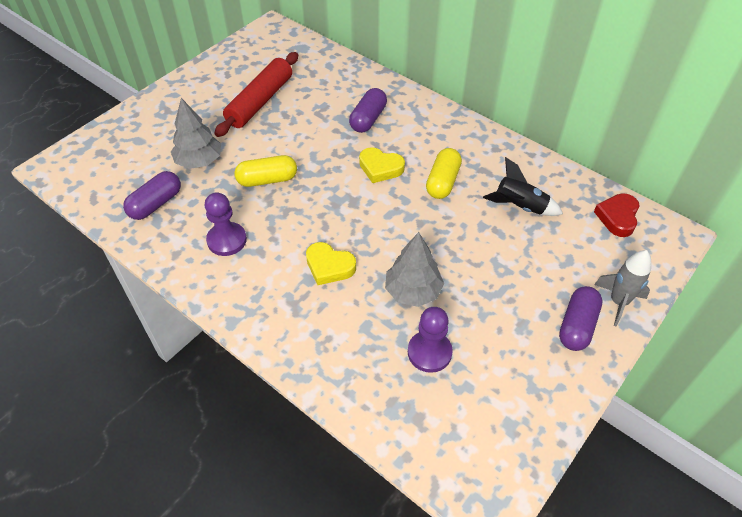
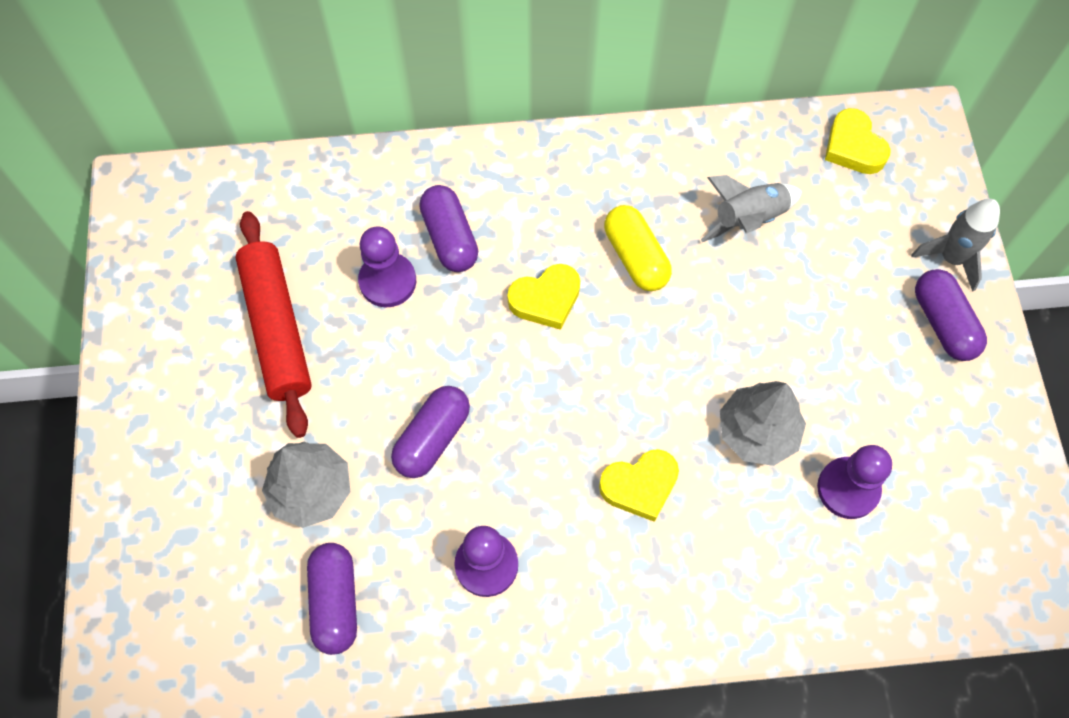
camera: 45 degrees left, 15 degrees up
yellow capsule [234,155,297,187] -> purple capsule [391,386,470,478]
black rocket [483,157,563,216] -> grey rocket [701,175,802,242]
red heart [594,193,639,237] -> yellow heart [825,108,891,174]
none -> purple pawn [358,226,416,307]

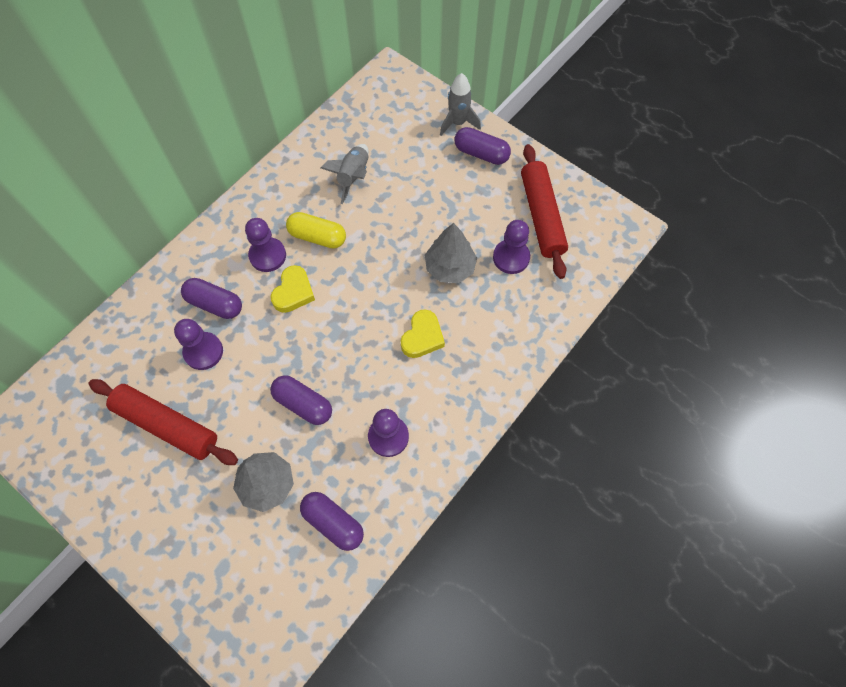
camera: 45 degrees left, 0 degrees up
purple capsule [391,386,470,478] -> purple capsule turned 45 degrees counterclockwise [270,375,332,425]
yellow heart [825,108,891,174] -> none
none -> purple pawn [245,218,286,272]
none -> red rolling pin [521,144,568,279]

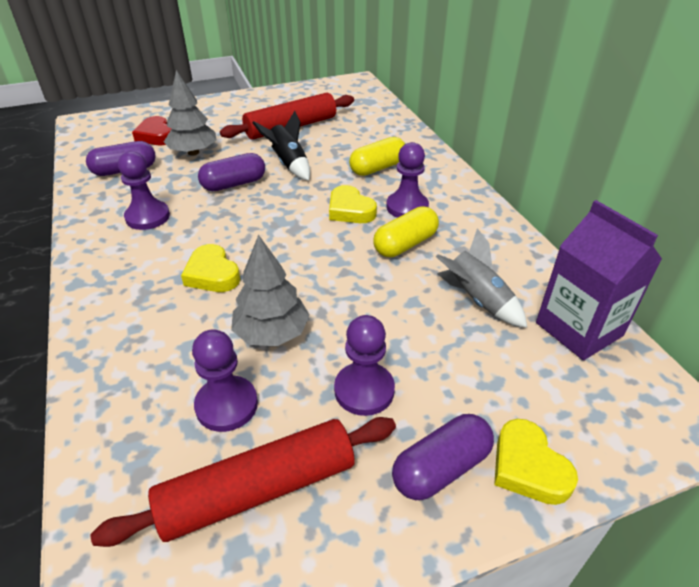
camera: 120 degrees right, 25 degrees down
purple pawn [174,319,223,370] -> purple pawn moved to [334,315,395,416]
purple capsule [181,278,242,319] -> yellow capsule [349,137,405,176]
grey rocket [440,73,481,136] -> yellow heart [494,419,578,505]
red rolling pin [521,144,568,279] -> red rolling pin turned 45 degrees counterclockwise [90,417,396,547]
none -> red heart [132,116,172,145]
none -> black rocket [253,111,310,181]
none -> purple carton [536,200,662,360]

